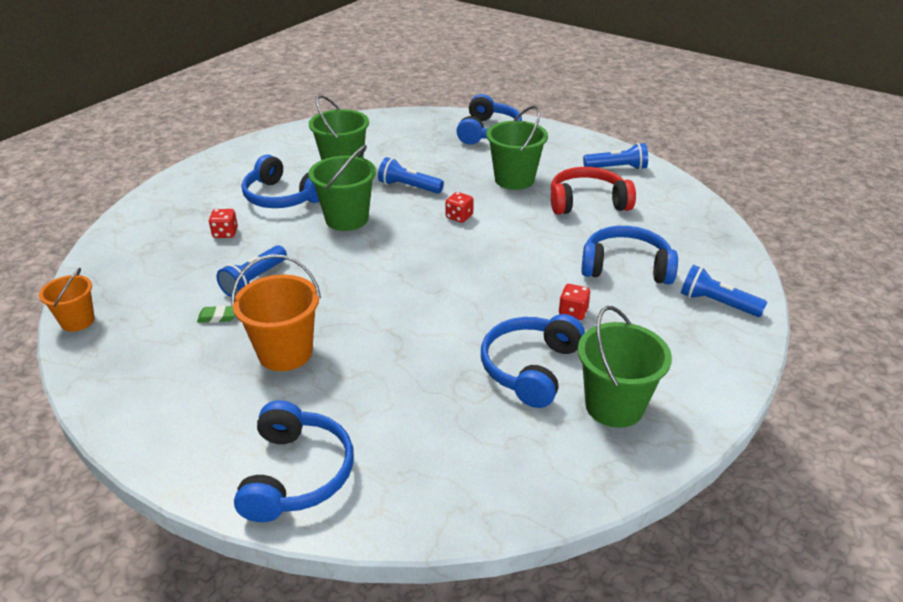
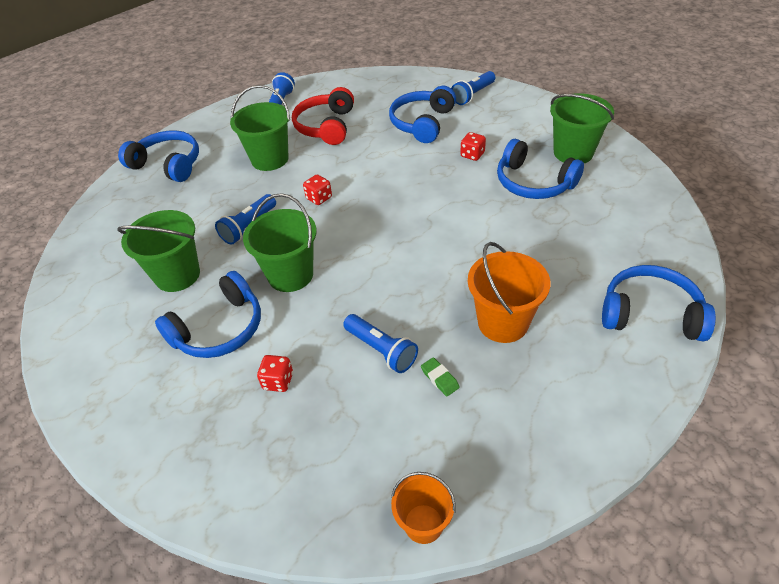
camera: 75 degrees left, 10 degrees up
green eraser [197,305,235,323] -> green eraser turned 45 degrees counterclockwise [421,357,460,396]

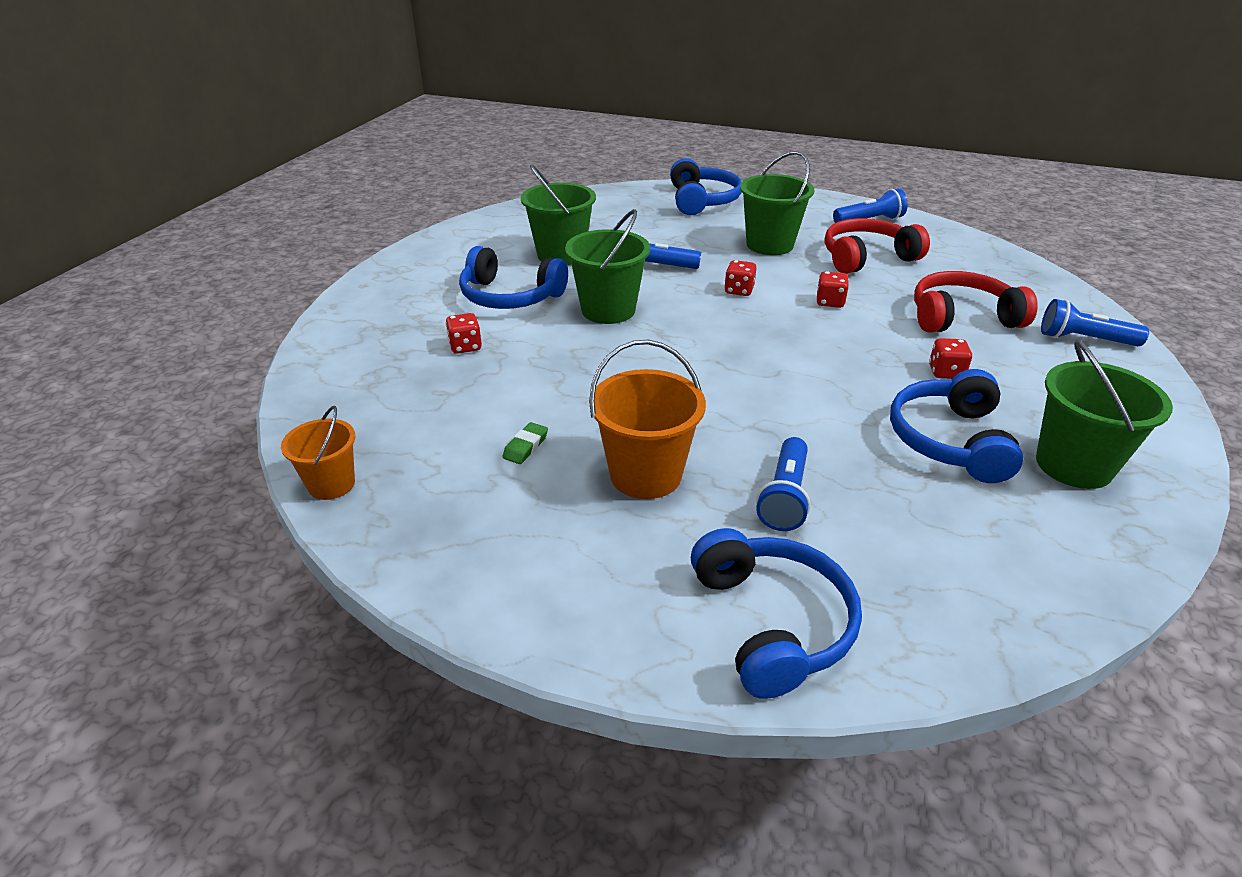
camera: 60 degrees right, 10 degrees down
blue flashlight [343,314,418,373] -> blue flashlight moved to [756,437,811,531]
blue headphones [389,86,456,143] -> red headphones [914,271,1038,333]
none -> red dice [817,271,849,308]

